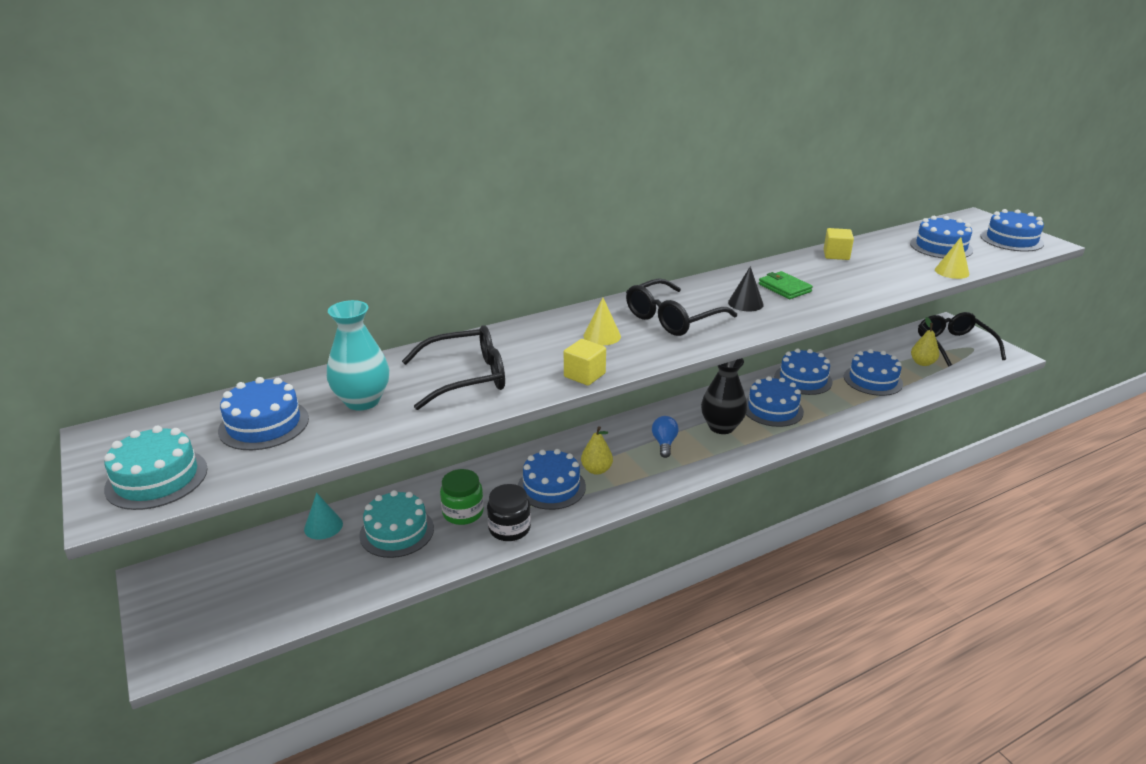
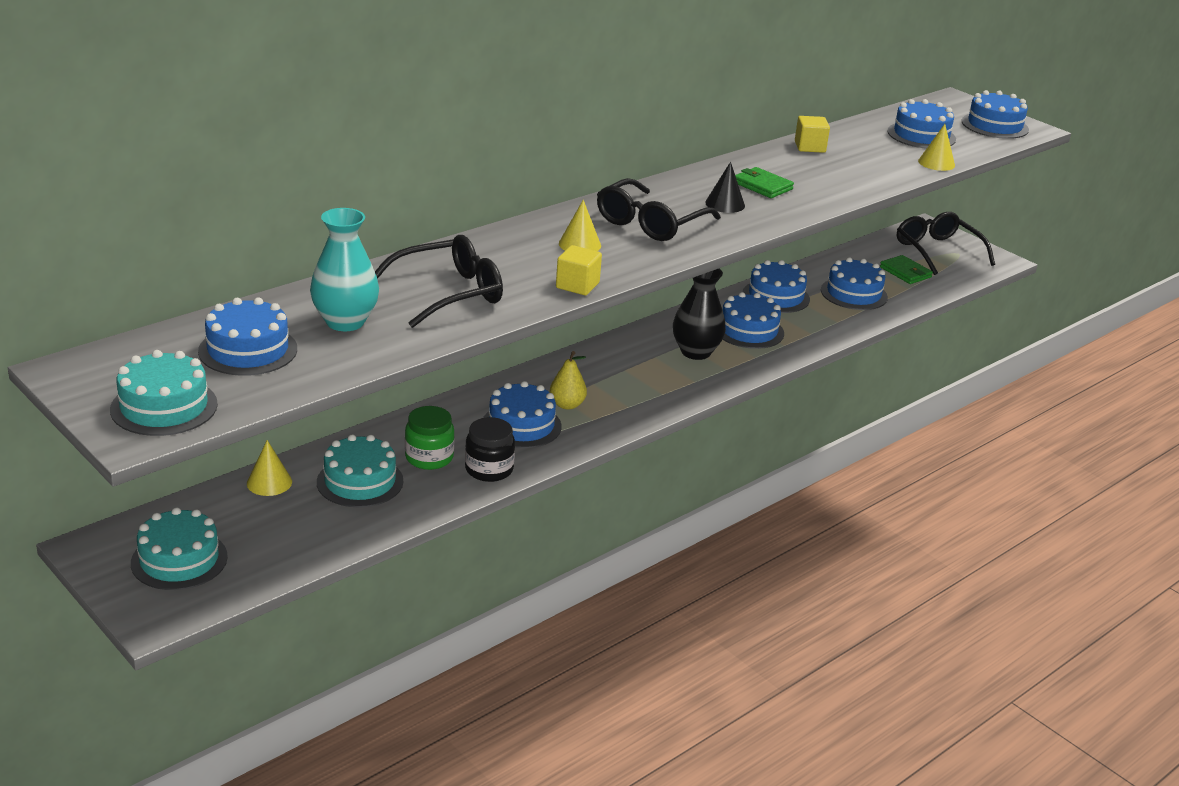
camera: 15 degrees left, 0 degrees up
turquoise cone [304,493,343,539] -> yellow cone [247,440,292,496]
blue light bulb [652,416,679,458] -> none
yellow pear [911,317,939,366] -> green wallet [880,255,933,284]
none -> turquoise cake [131,507,228,590]

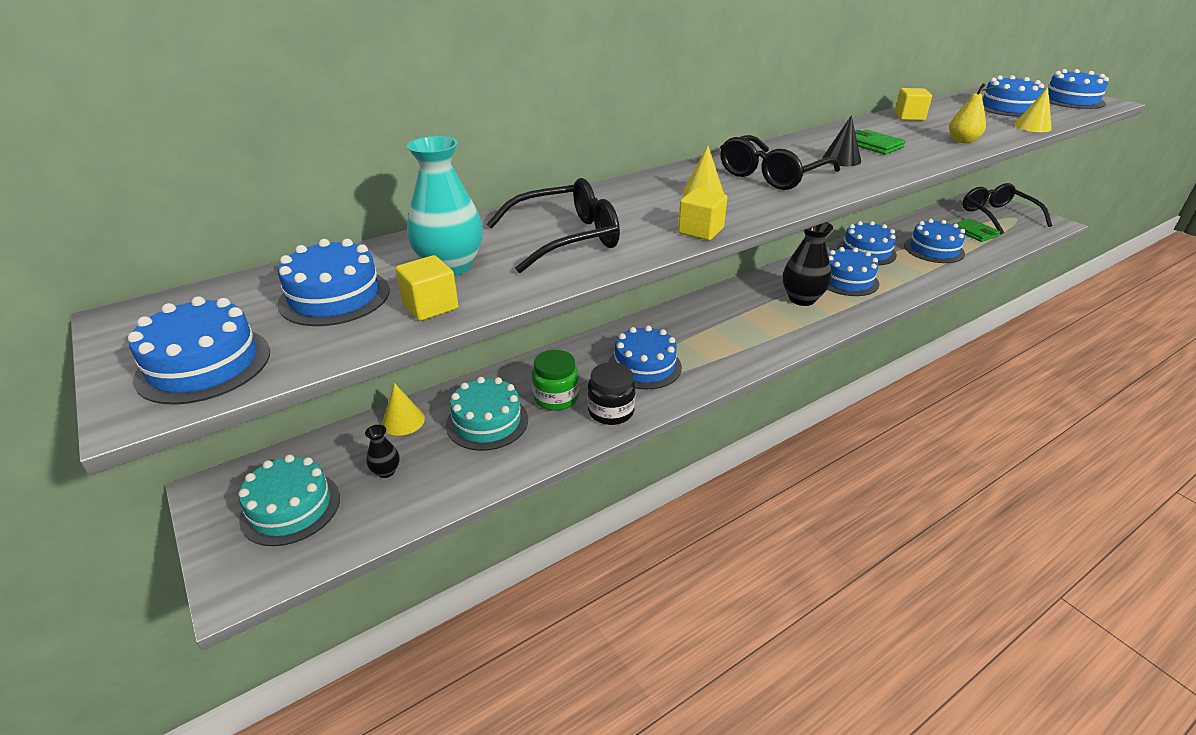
camera: 10 degrees right, 5 degrees up
turquoise cake [110,350,218,436] -> blue cake [128,296,270,405]
yellow pear [550,351,587,410] -> yellow pear moved to [949,83,999,143]
none -> black vase [365,425,400,478]
none -> yellow cube [396,255,459,321]

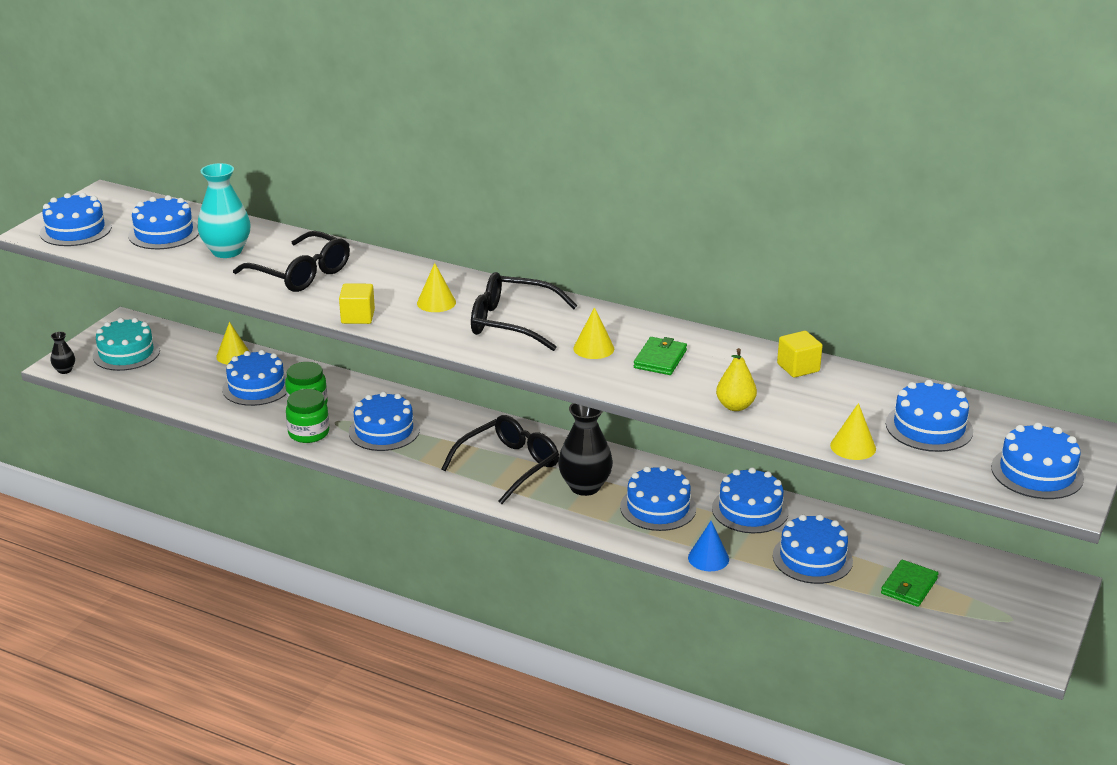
camera: 60 degrees right, 5 degrees down
black vase [365,425,400,478] -> black vase moved to [51,332,75,374]
yellow cube [396,255,459,321] -> none
turquoise cake [446,377,528,451] -> blue cake [222,350,287,406]
black jar [588,362,635,425] -> green jar [286,389,329,443]
black cone [822,115,861,166] -> yellow cone [573,307,614,359]
black glasses [962,183,1052,235] -> black glasses moved to [441,415,559,504]
none -> blue cone [688,521,729,571]

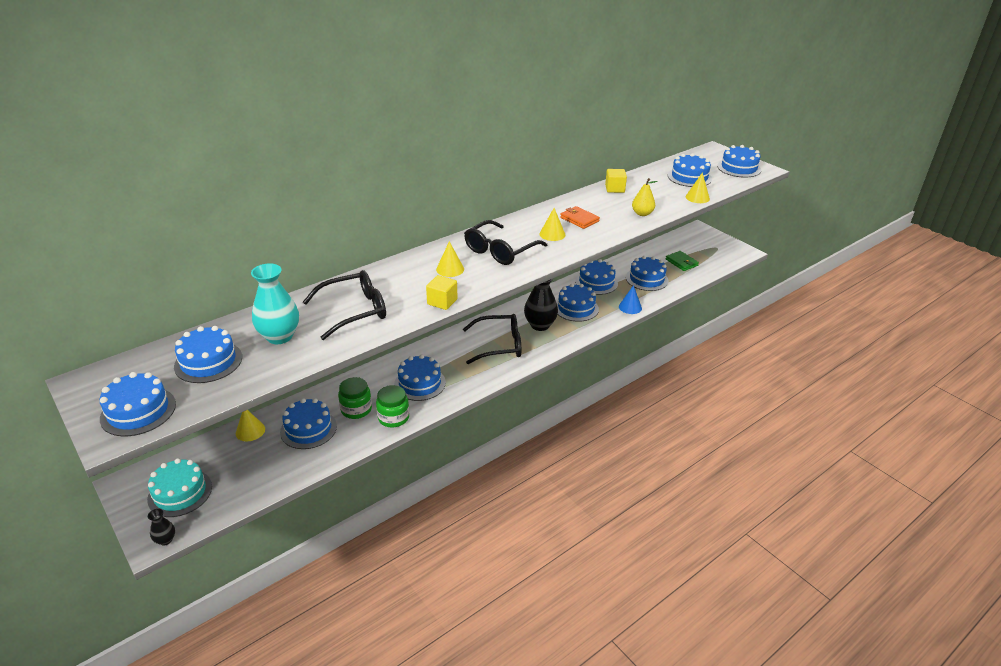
camera: 65 degrees left, 5 degrees up
black glasses [441,415,559,504] -> black glasses turned 105 degrees clockwise [463,314,521,364]
green wallet [634,337,687,375] -> orange wallet [560,206,600,229]

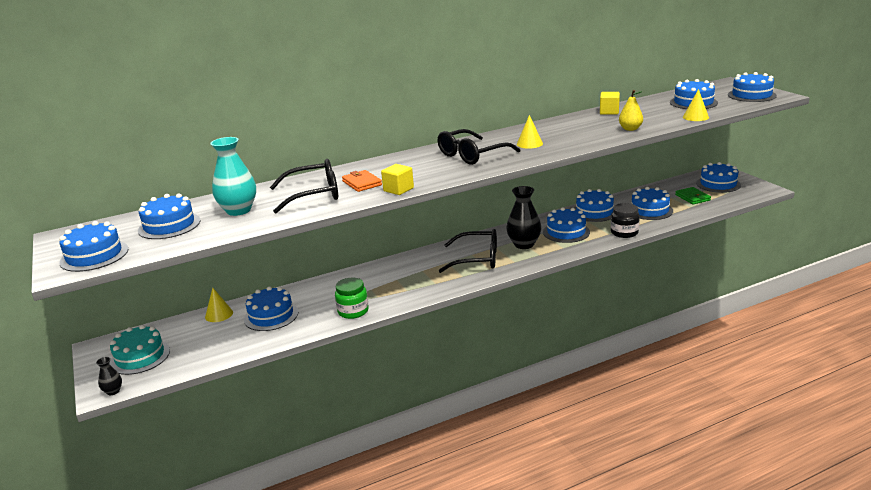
camera: 15 degrees right, 10 degrees down
green jar [338,377,372,419] -> none
blue cake [394,355,446,401] -> blue cake moved to [696,162,741,193]
yellow cone [436,241,464,277] -> none
orange wallet [560,206,600,229] -> orange wallet moved to [342,170,382,192]
blue cone [619,285,642,314] -> black jar [611,203,640,238]

